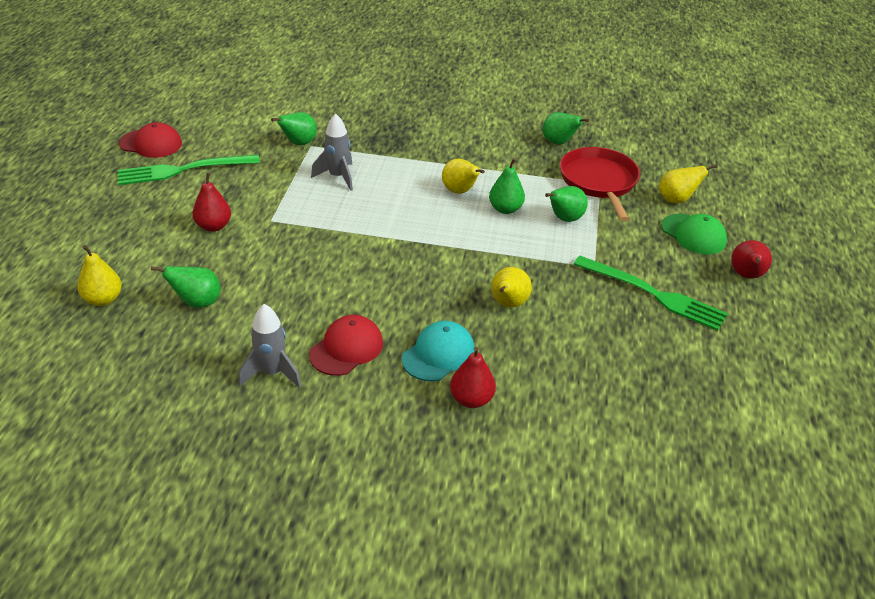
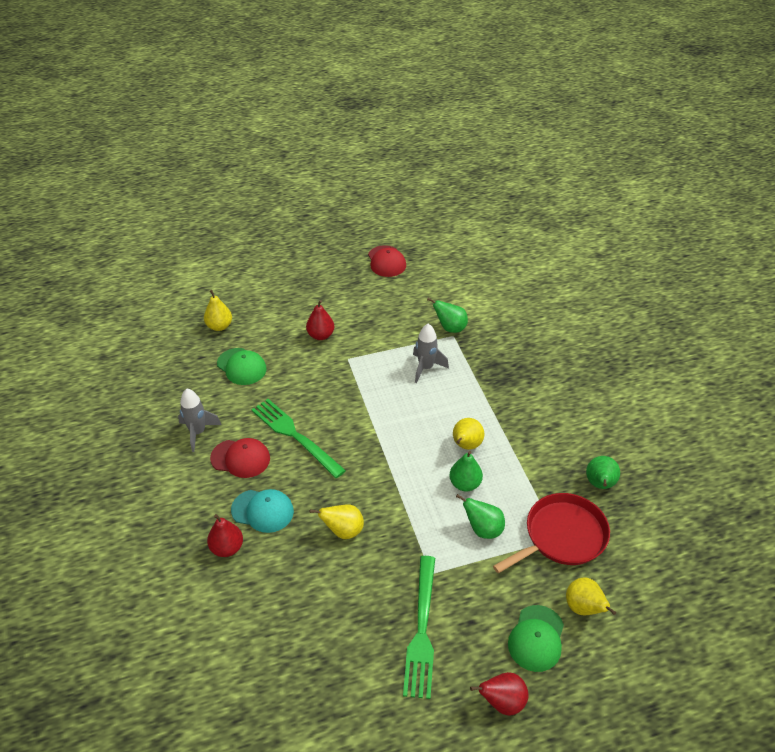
camera: 65 degrees right, 5 degrees up
green fork [118,154,260,185] -> green fork moved to [251,399,346,478]
green pear [151,266,221,308] -> green cap [217,348,267,385]

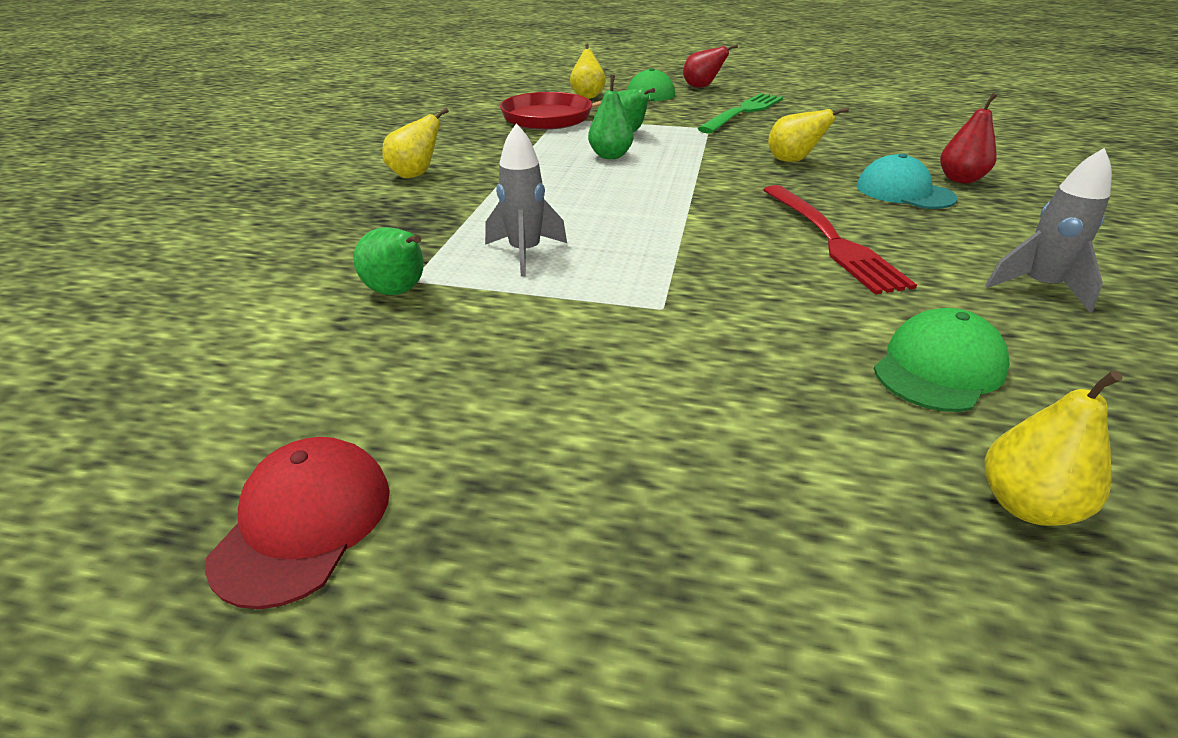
camera: 150 degrees left, 10 degrees down
red cap [210,438,270,478] -> none
green cap [217,348,267,385] -> green cap turned 60 degrees clockwise [874,308,1010,412]
green fork [251,399,346,478] -> red fork [763,185,917,294]
red pear [306,300,334,340] -> none
yellow pear [453,418,484,450] -> yellow pear moved to [382,108,449,178]
green pear [586,456,620,489] -> none

